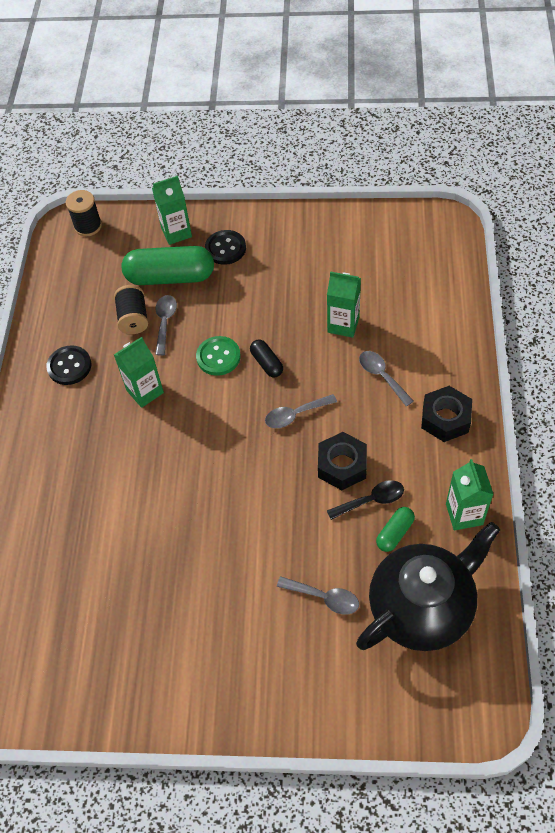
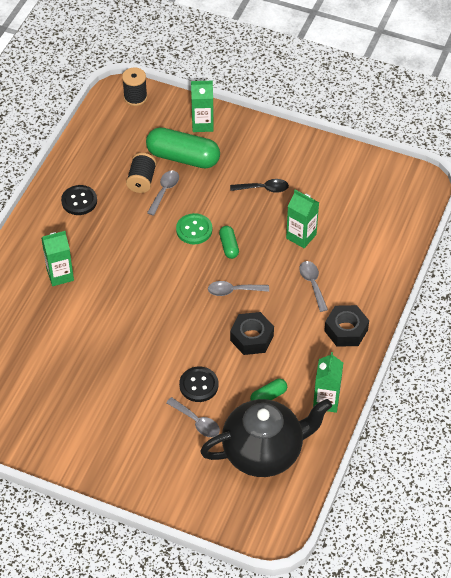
camera: 15 degrees right, 5 degrees down
green carton [114,337,164,408] -> green carton moved to [41,231,74,286]
black button [205,230,246,265] -> black button moved to [179,366,218,402]
black capsule [250,339,283,377] -> green capsule [219,226,239,259]
black spoon [327,480,404,520] -> black spoon moved to [230,179,289,193]

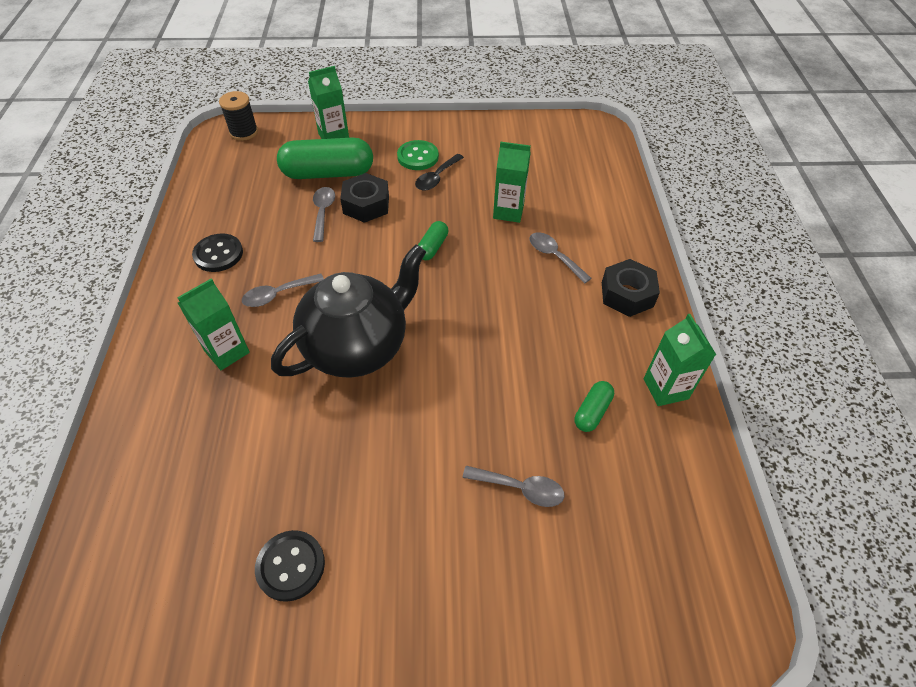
camera: 25 degrees left, 0 degrees up
black spool [126,153,157,193] -> none
green button [176,213,212,244] -> green button moved to [397,140,439,170]
black button [179,366,218,402] -> black button moved to [255,530,325,602]
black teapot [200,399,332,477] -> black teapot moved to [271,244,426,378]
grey spoon [208,281,269,296] -> grey spoon moved to [242,273,324,307]
green capsule [219,226,239,259] -> green capsule turned 60 degrees clockwise [418,221,448,260]
black spoon [230,179,289,193] -> black spoon turned 150 degrees clockwise [415,154,464,191]
black nut [230,312,274,355] -> black nut moved to [340,173,389,223]

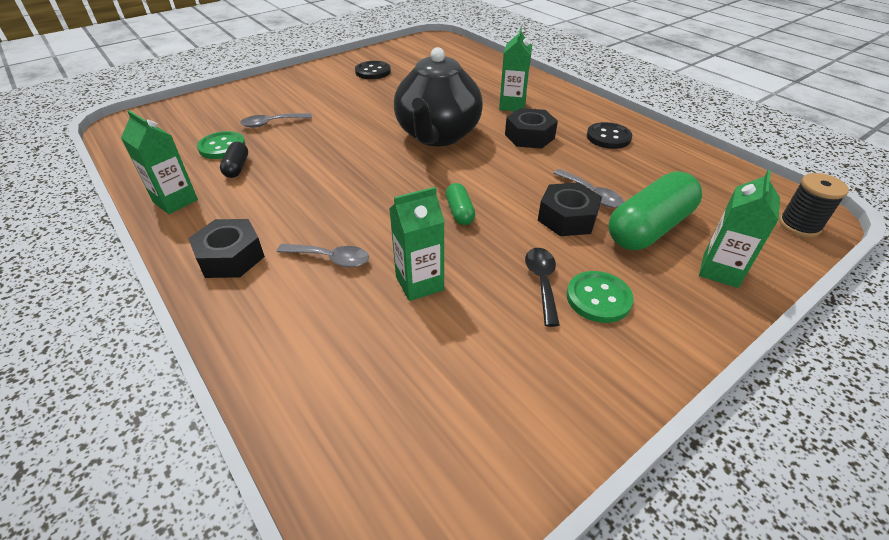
camera: 145 degrees right, 10 degrees down
grey spoon [242,273,324,307] -> black nut [505,108,558,149]
green capsule [575,381,614,432] -> black capsule [220,142,248,178]
none -> green button [197,131,245,159]

